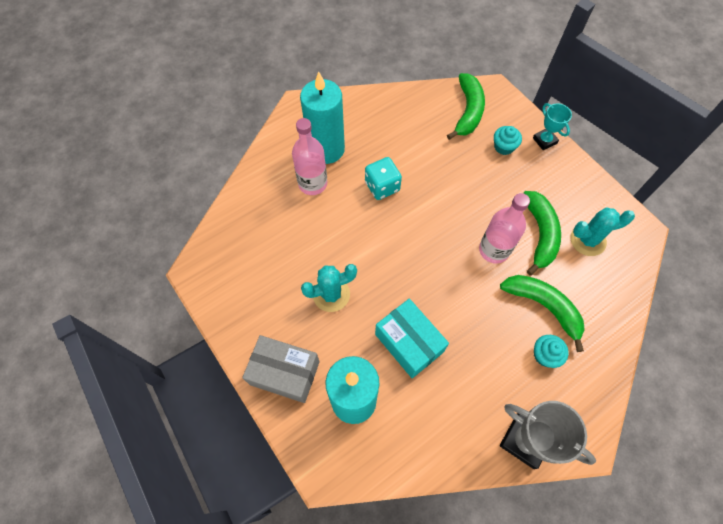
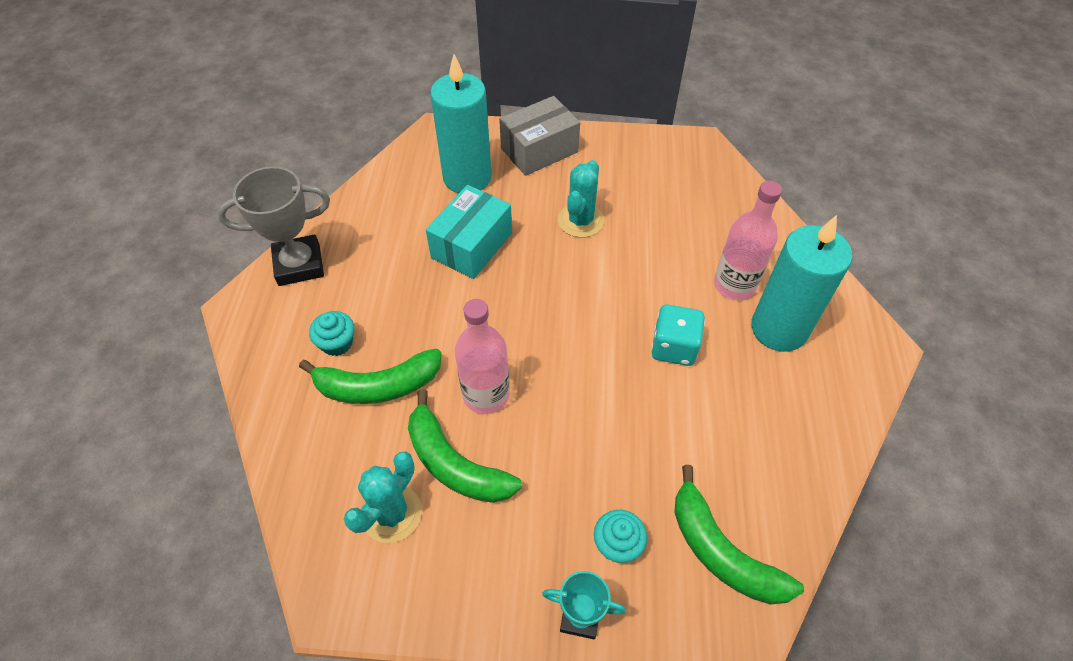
camera: 130 degrees right, 10 degrees down
turquoise box [375,299,449,378] -> turquoise box turned 60 degrees counterclockwise [426,185,512,279]

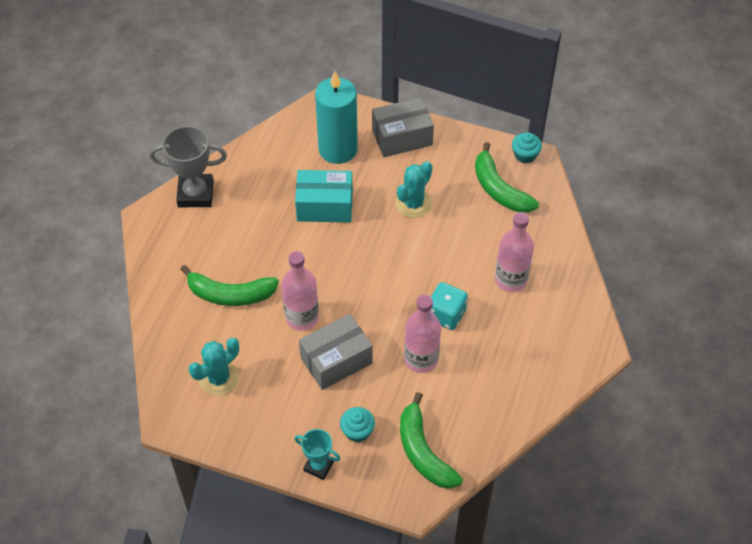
camera: 15 degrees right, 0 degrees up
turquoise cupcake [309,311,355,356] -> turquoise cupcake moved to [512,132,542,163]
green banana [408,389,522,503] -> green banana moved to [475,142,539,213]
turquoise box [426,185,512,279] -> turquoise box turned 45 degrees clockwise [295,170,353,222]
turquoise candle [751,215,852,352] -> none
none -> grey box [299,314,373,390]
none -> pink bottle [404,295,441,373]

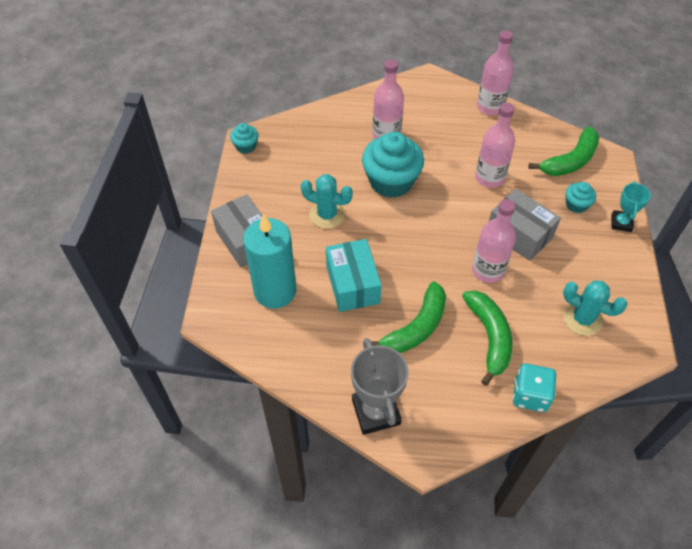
camera: 105 degrees left, 0 degrees up
turquoise dice [431,282,468,330] -> turquoise dice moved to [513,363,556,412]
green banana [475,142,539,213] -> green banana moved to [371,281,446,353]
none -> turquoise cupcake [362,132,424,198]
none -> pink bottle [477,30,514,115]

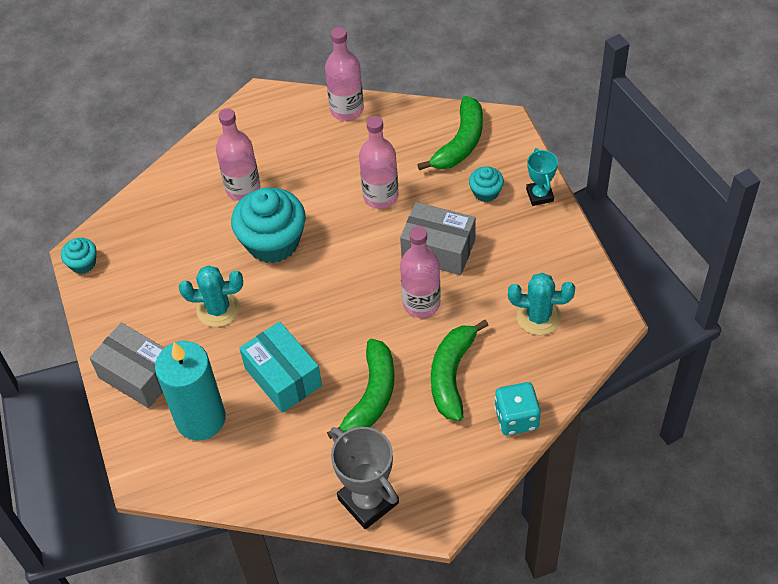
camera: 20 degrees left, 0 degrees up
green banana [462,291,513,386] -> green banana turned 135 degrees counterclockwise [431,320,489,421]

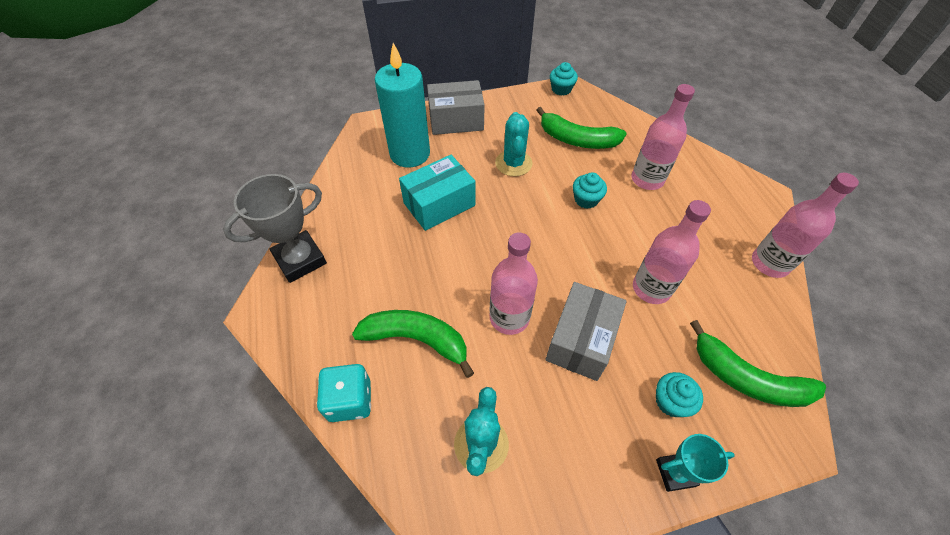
camera: 90 degrees right, 0 degrees up
grey box [90,323,164,408] -> grey box turned 45 degrees clockwise [427,80,485,135]
turquoise cupcake [231,188,306,263] -> turquoise cupcake [573,173,607,209], size x0.48
green banana [327,339,394,439] -> green banana moved to [537,107,627,149]

